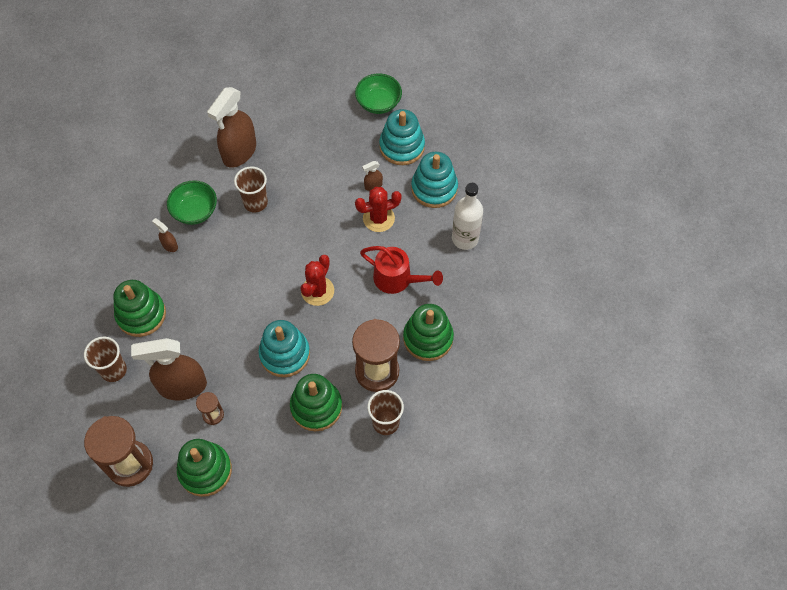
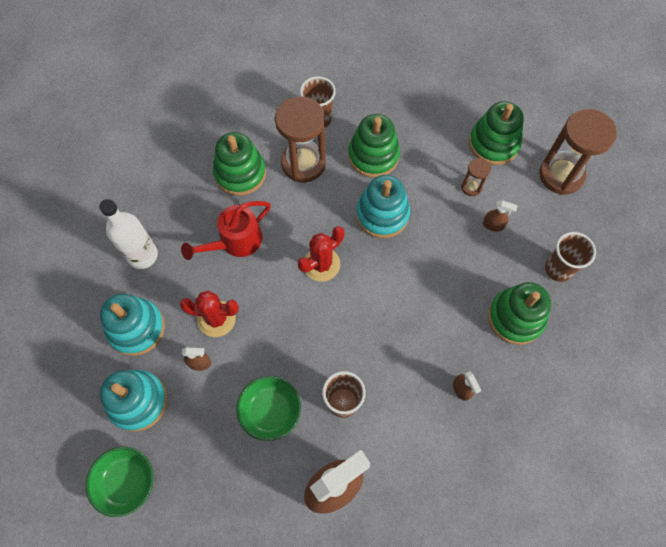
camera: 155 degrees left, 5 degrees up
brown spray bottle [131,338,207,401] -> brown spray bottle [483,200,518,232], size x0.43
green bowl [167,180,217,225] -> green bowl moved to [236,376,301,441]
red watering can [360,246,443,294] -> red watering can turned 90 degrees counterclockwise [181,201,271,260]

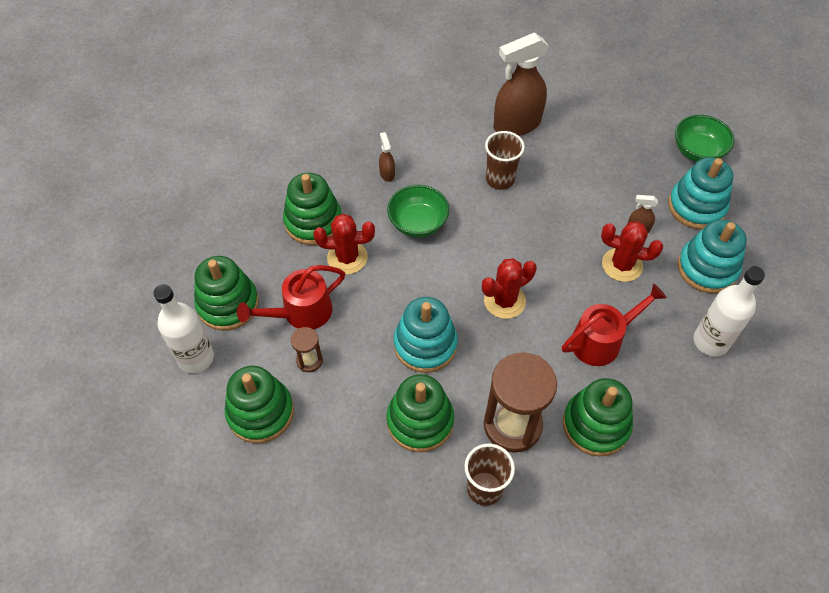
camera: 170 degrees left, 10 degrees down
green bowl [236,376,301,441] -> green bowl moved to [387,185,449,238]
brown spray bottle [483,200,518,232] -> red watering can [237,265,345,329]
brown hourglass [539,109,617,195] -> white bottle [153,284,214,373]
brown cup [545,232,596,282] -> none
none -> green stacking toy [194,256,259,331]
none -> red cactus [313,214,375,274]

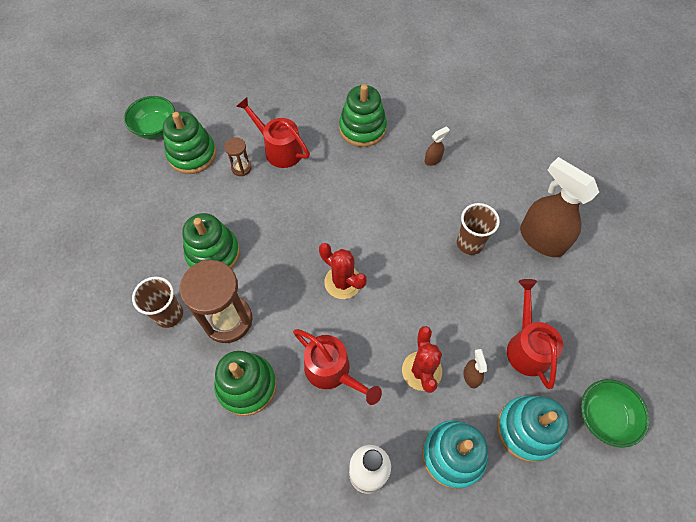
camera: 70 degrees right, 5 degrees up
white bottle [153,284,214,373] -> none
green stacking toy [194,256,259,331] -> none
red cactus [313,214,375,274] -> none
green bowl [387,185,449,238] -> green bowl moved to [124,96,175,139]
turquoise stacking toy [394,297,458,373] -> none
none -> red watering can [507,279,563,389]

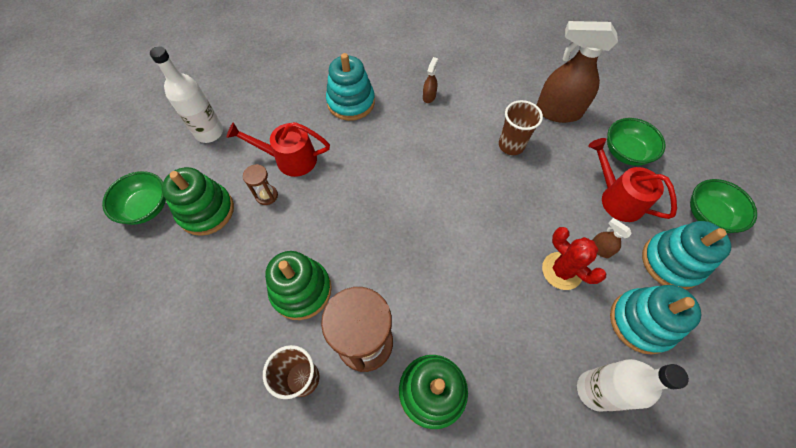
camera: 35 degrees left, 0 degrees up
red watering can [293,329,382,405] -> none
red cactus [319,243,367,299] -> none
green stacking toy [339,84,387,147] -> turquoise stacking toy [326,53,375,121]
none -> white bottle [150,46,223,143]
none -> green bowl [607,118,666,166]

